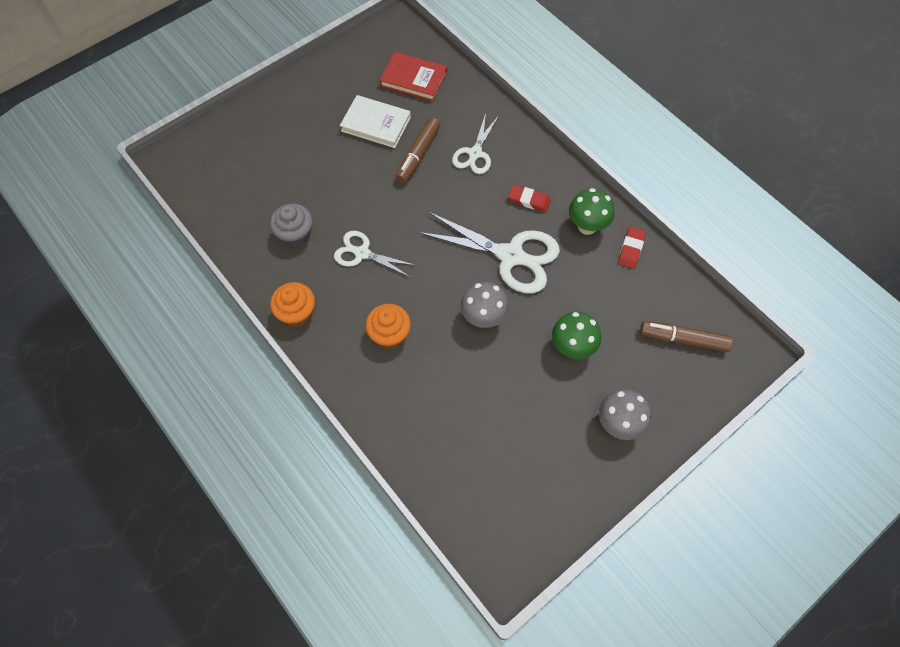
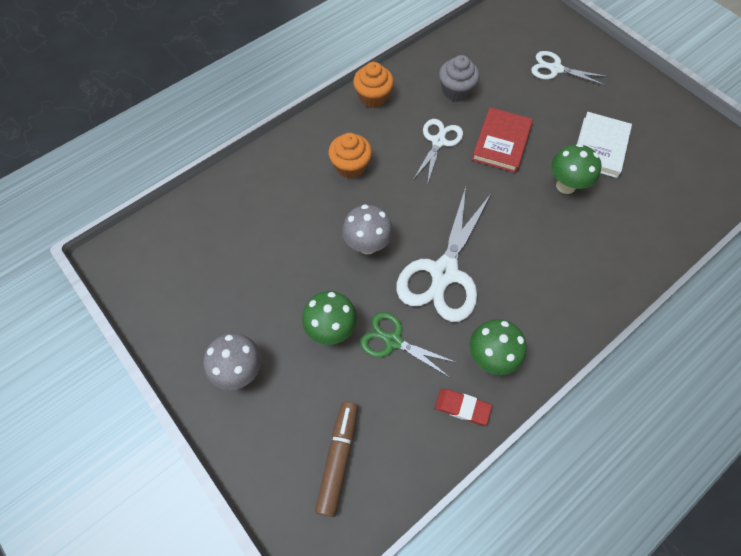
camera: 90 degrees right, 0 degrees up
red book [379,52,447,101] -> red book moved to [472,107,533,173]
brown marker [395,117,440,183] -> green mushroom [551,143,602,194]
white scissors [452,113,498,174] -> white scissors moved to [531,51,608,86]
red eraser [508,185,551,212] -> none
none -> green scissors [360,312,457,378]

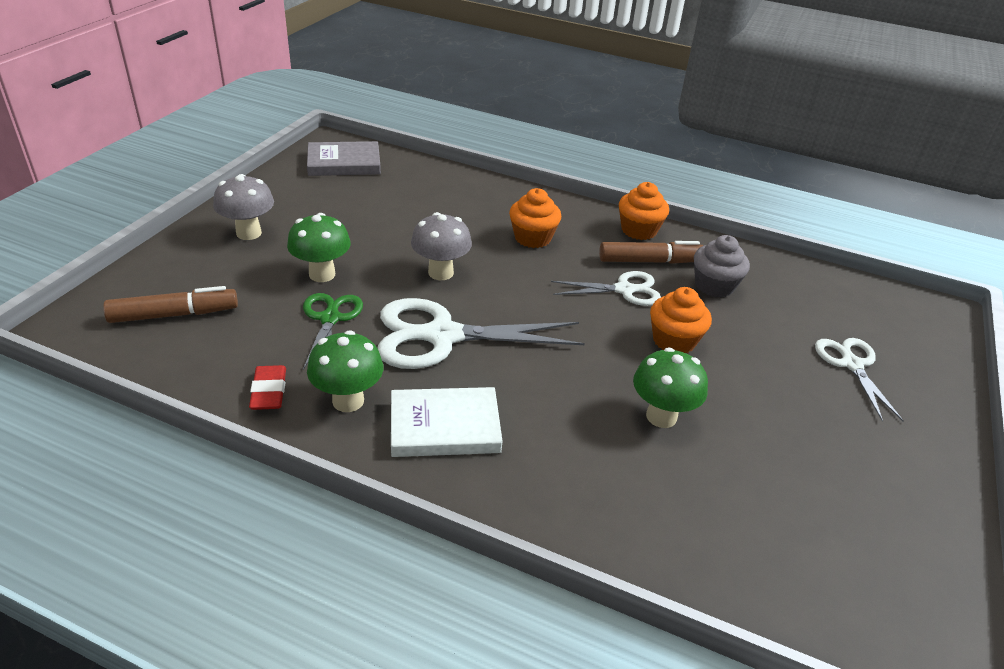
camera: 60 degrees right, 25 degrees down
red book [472,107,533,173] -> orange cupcake [650,287,712,353]
white book [577,112,632,178] -> white book moved to [391,387,503,457]
none -> grey book [307,141,381,176]
none -> brown marker [599,241,704,264]

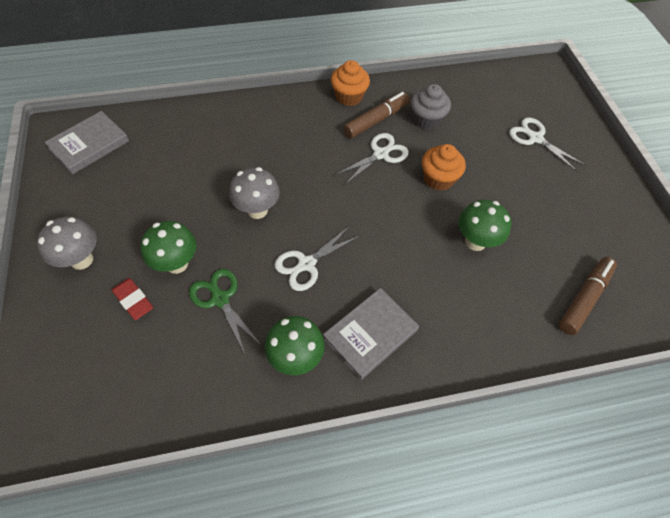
camera: 35 degrees left, 20 degrees up
brown marker [103,286,238,323] -> brown marker moved to [559,257,617,335]
red eraser [249,365,286,410] -> red eraser moved to [112,278,153,320]
white scissors [378,298,585,369] -> white scissors [274,227,360,291], size x0.58
white book [391,387,503,457] -> grey book [323,288,419,380]
orange cupcake [509,188,561,248] -> none

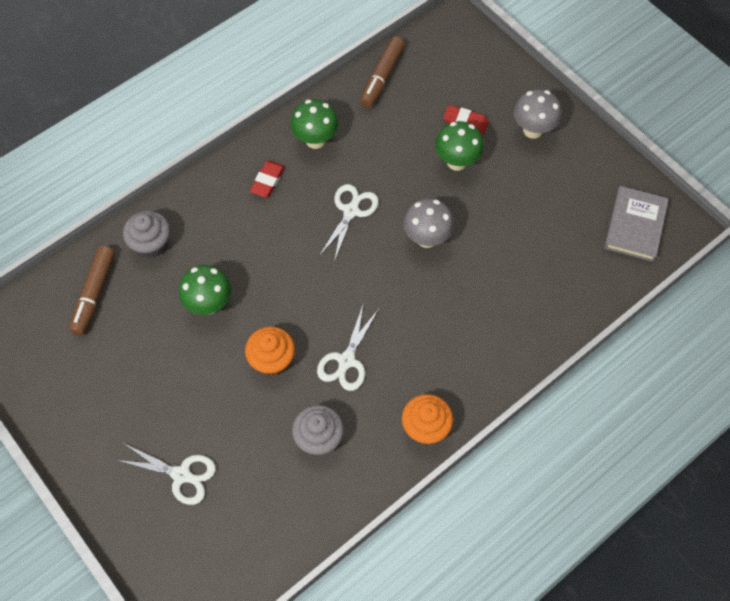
camera: 155 degrees right, 5 degrees up
green scissors [189,269,262,354] -> none
grey book [323,288,419,380] -> red eraser [250,160,285,198]
brown marker [343,92,410,138] -> brown marker moved to [360,36,405,108]
none -> grey cupcake [123,211,170,258]

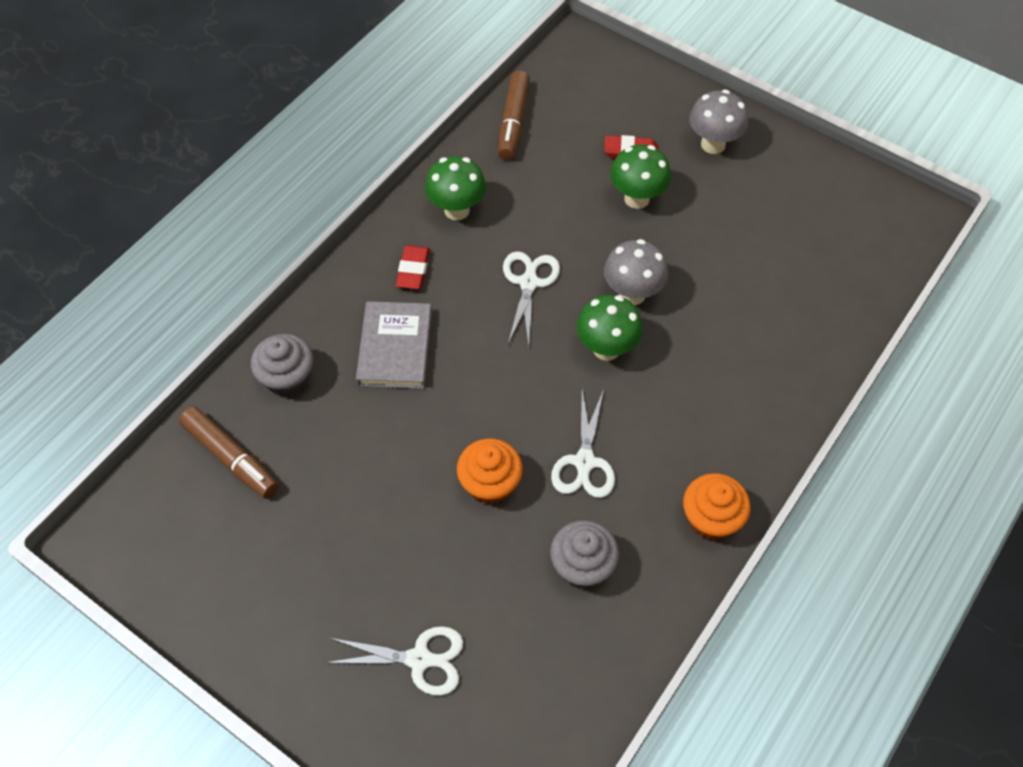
camera: 15 degrees left, 5 degrees down
brown marker [69,246,115,336] -> brown marker turned 45 degrees counterclockwise [179,406,278,498]
green mushroom [179,265,231,315] -> green mushroom moved to [576,295,643,361]
grey book [604,186,669,262] -> grey book moved to [356,301,432,389]

